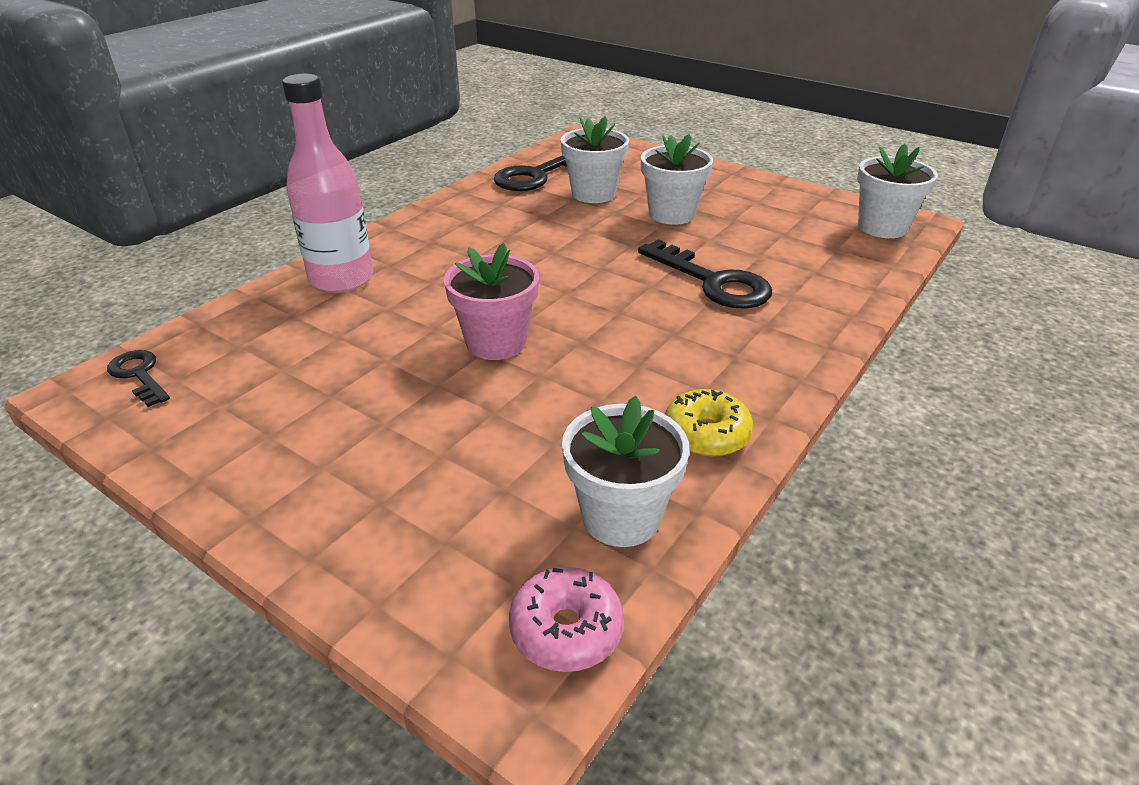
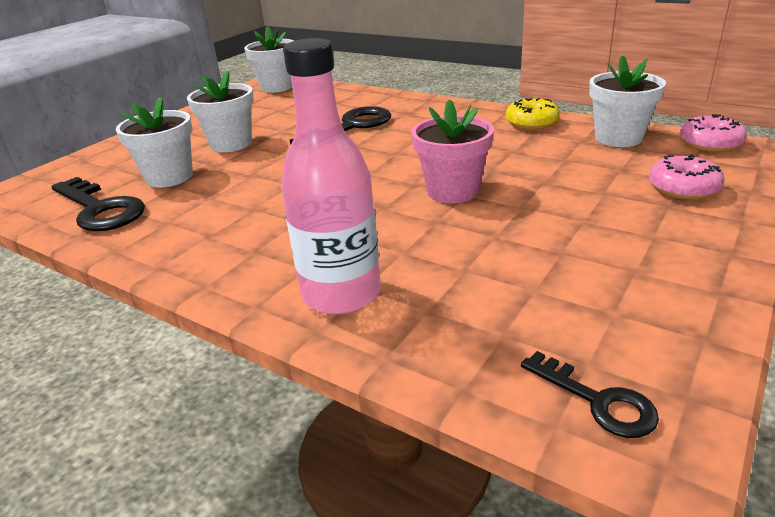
camera: 90 degrees left, 5 degrees down
black key [107,350,170,407] -> black key turned 90 degrees counterclockwise [521,351,659,438]
none -> pink donut [648,154,725,200]

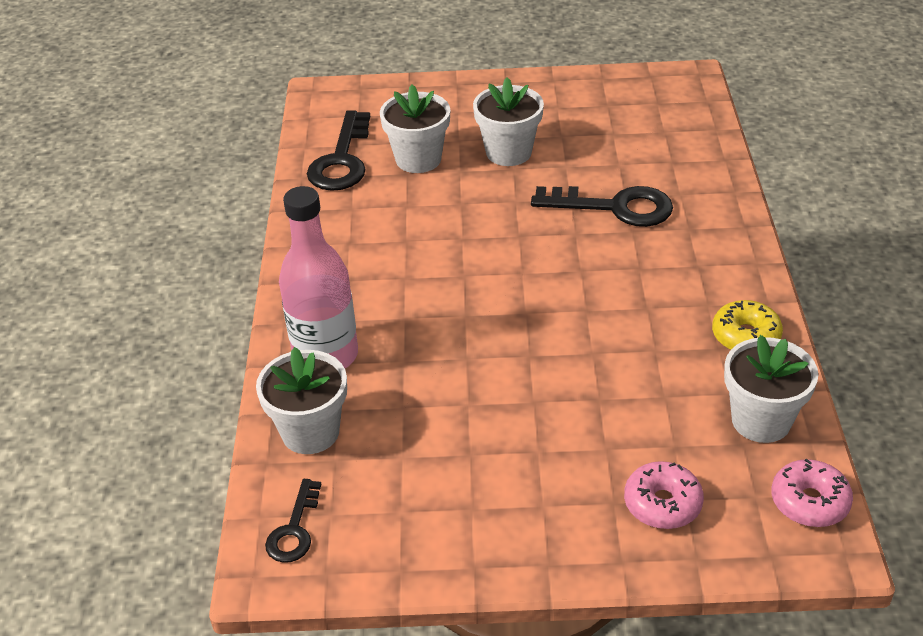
camera: 55 degrees right, 10 degrees up
white flower pot [244,26,294,93] -> white flower pot moved to [256,347,347,454]
pink flower pot [411,99,494,203] -> none

